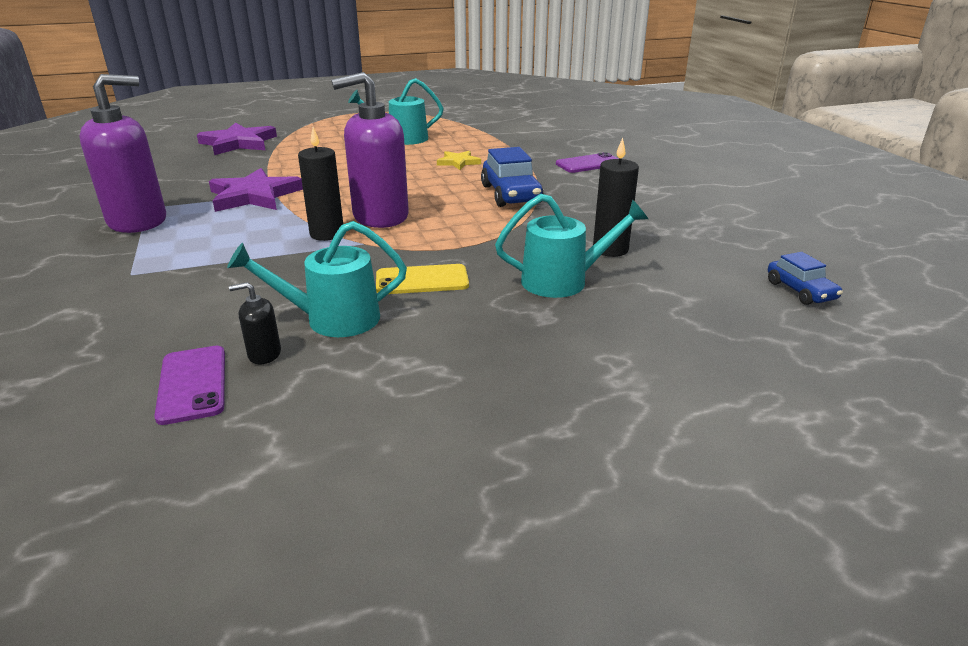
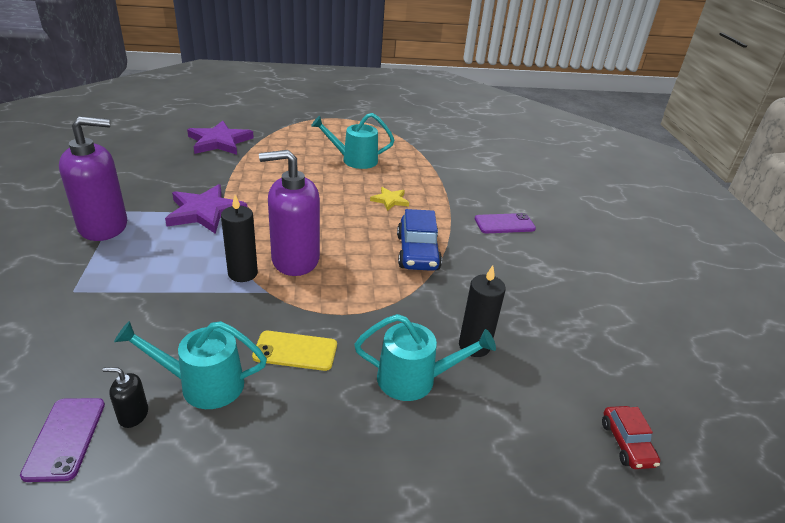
camera: 10 degrees right, 5 degrees up
blue car [768,252,843,305] -> red car [602,406,660,469]

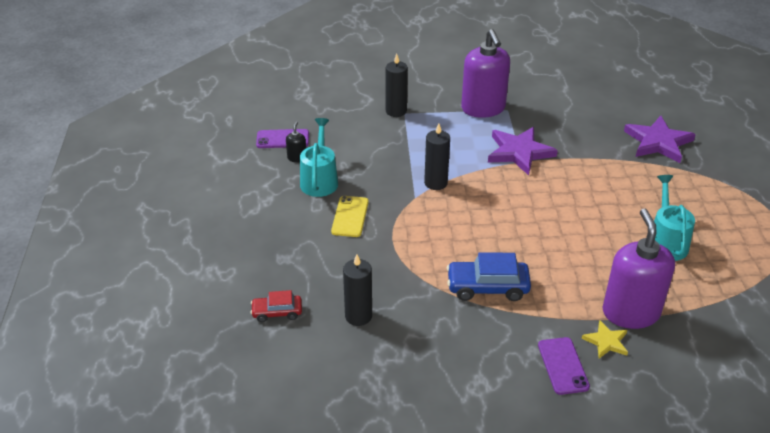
camera: 95 degrees right, 5 degrees up
purple soap dispenser [259,150,320,276] -> purple soap dispenser moved to [603,208,675,329]
turquoise watering can [354,314,496,401] -> none
yellow star [370,187,409,211] -> yellow star moved to [582,320,628,358]
red car [602,406,660,469] -> red car moved to [251,290,302,322]
none -> black candle [386,54,408,117]

